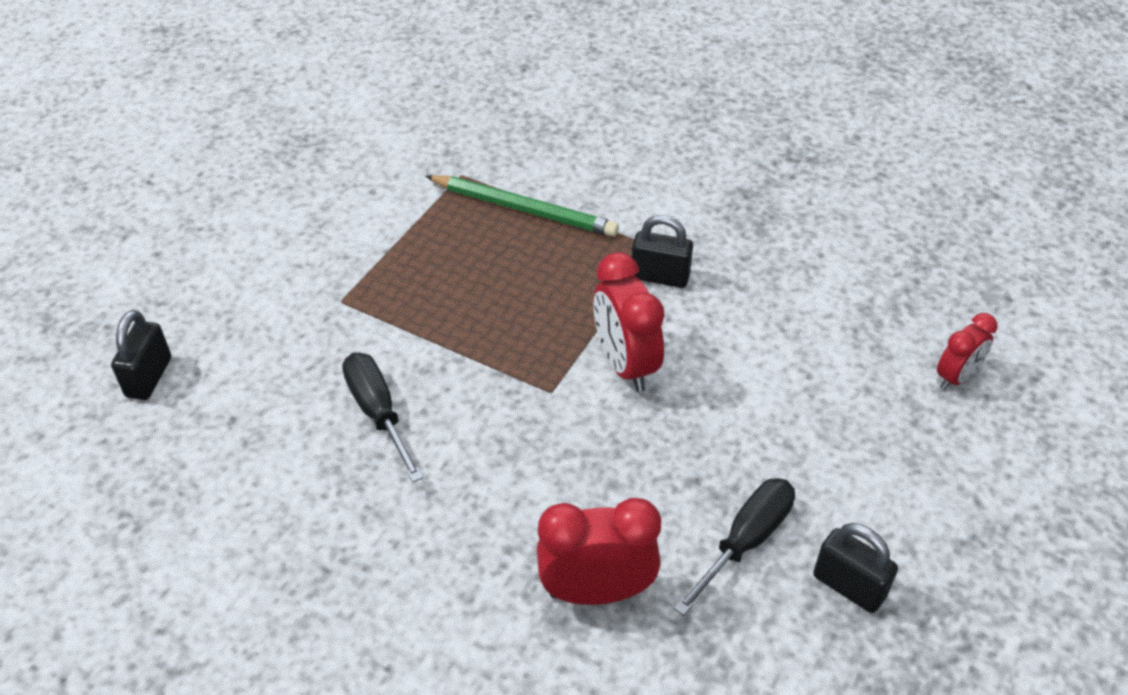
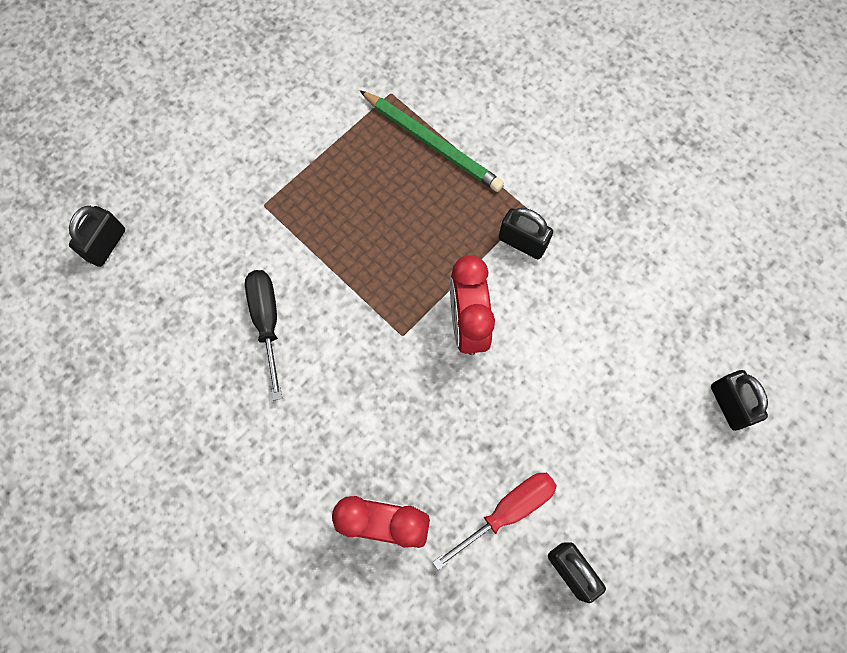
camera: 15 degrees right, 25 degrees up
black screwdriver [674,478,795,616] -> red screwdriver [432,473,557,570]
red clock [937,313,997,390] -> black padlock [711,370,768,431]

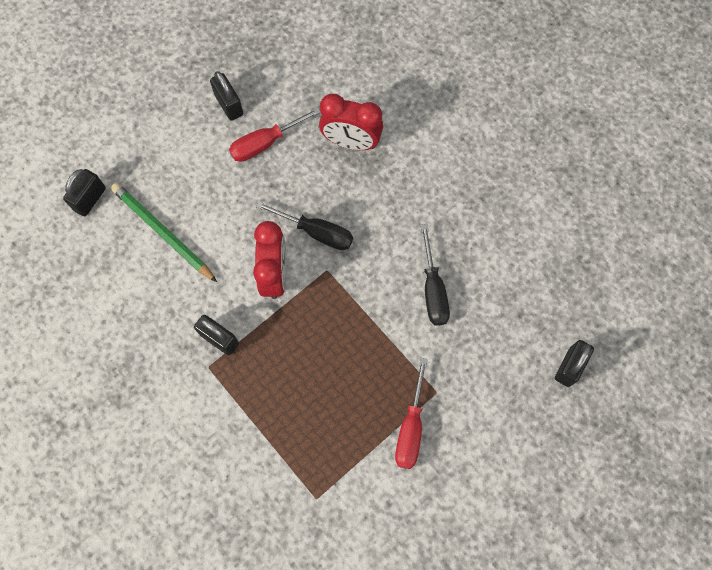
camera: 175 degrees left, 0 degrees up
green pencil [360,90,504,192] -> green pencil moved to [111,183,217,282]
black padlock [711,370,768,431] -> black padlock turned 45 degrees clockwise [63,169,106,217]
none -> black screwdriver [256,201,353,250]
none -> red screwdriver [395,358,428,469]

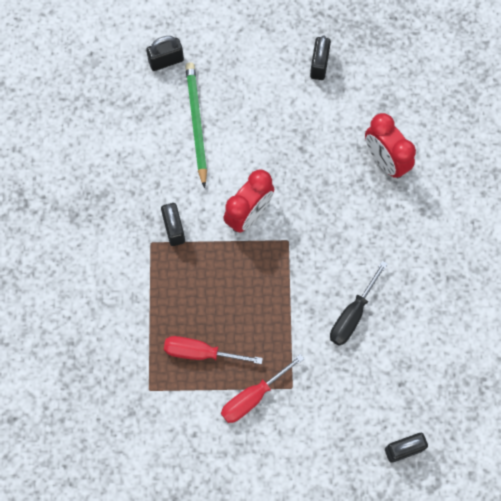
camera: 40 degrees right, 0 degrees up
red screwdriver [229,107,321,162] -> red screwdriver moved to [164,336,263,364]
black screwdriver [256,201,353,250] -> none

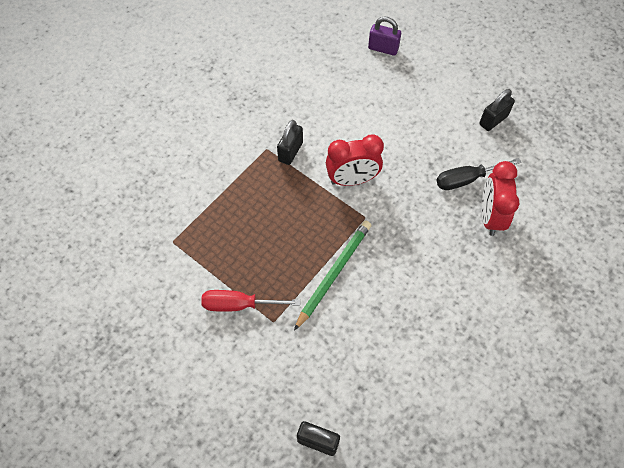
camera: 40 degrees right, 10 degrees down
black padlock [146,36,184,71] -> purple padlock [368,16,401,56]
red screwdriver [164,336,263,364] -> none
green pencil [185,63,207,188] -> green pencil moved to [294,221,371,331]
black screwdriver [330,261,388,346] -> black screwdriver moved to [436,158,521,190]

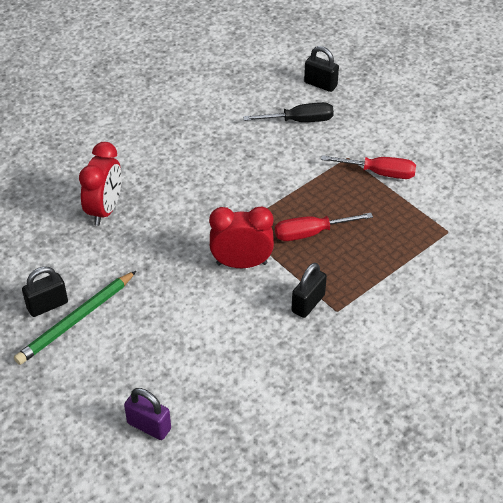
camera: 170 degrees left, 15 degrees down
green pencil [294,221,371,331] -> green pencil moved to [14,271,136,365]
black screwdriver [436,158,521,190] -> black screwdriver moved to [243,102,334,122]
none -> red screwdriver [275,213,373,241]

